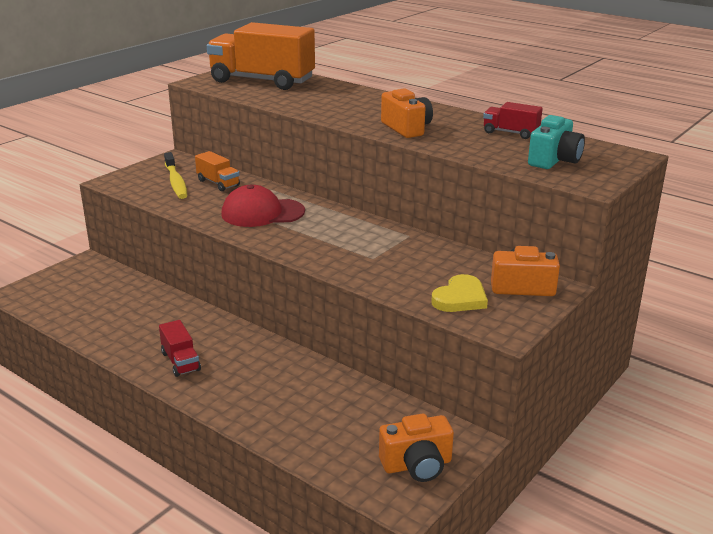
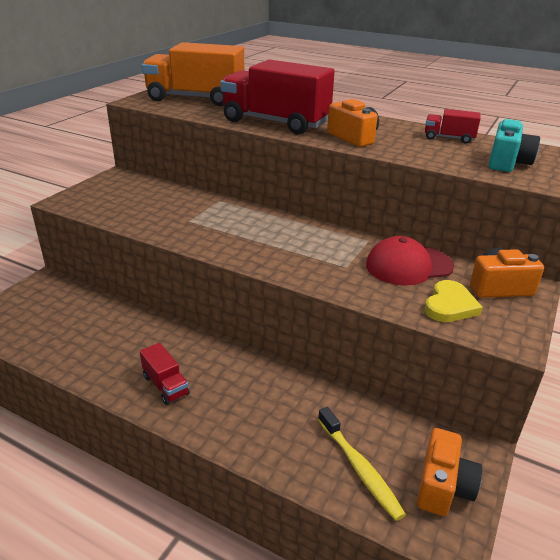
camera: 10 degrees left, 5 degrees up
yellow toothbrush [164,152,187,199] -> yellow toothbrush moved to [318,407,406,521]
orange truck [195,151,240,191] -> none
red cap [221,185,305,227] -> red cap moved to [366,236,454,286]
orange camera [379,414,454,482] -> orange camera turned 45 degrees counterclockwise [417,428,482,516]
none -> red truck [221,60,335,134]

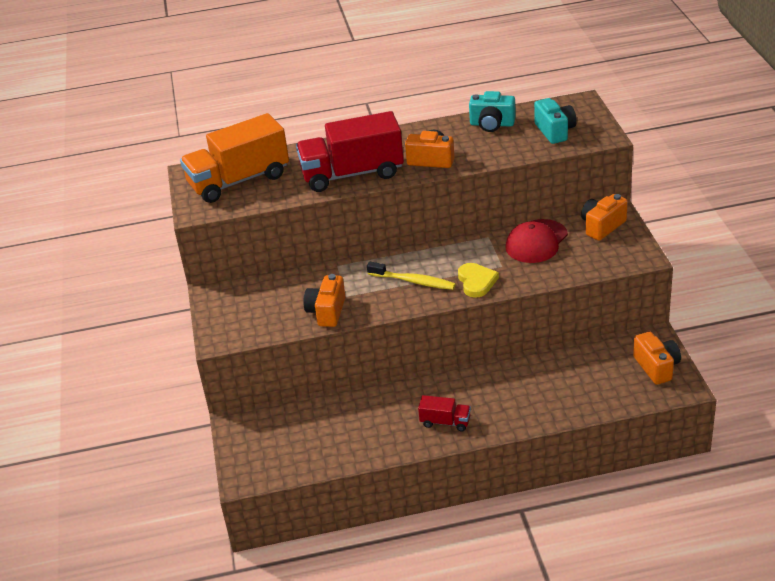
camera: 35 degrees left, 5 degrees up
yellow toothbrush [318,407,406,521] -> yellow toothbrush moved to [367,262,456,290]
red truck [425,109,481,144] -> turquoise camera [469,91,516,132]
yellow heart [425,280,483,322] -> yellow heart moved to [458,263,499,298]
none -> orange camera [303,274,346,327]

